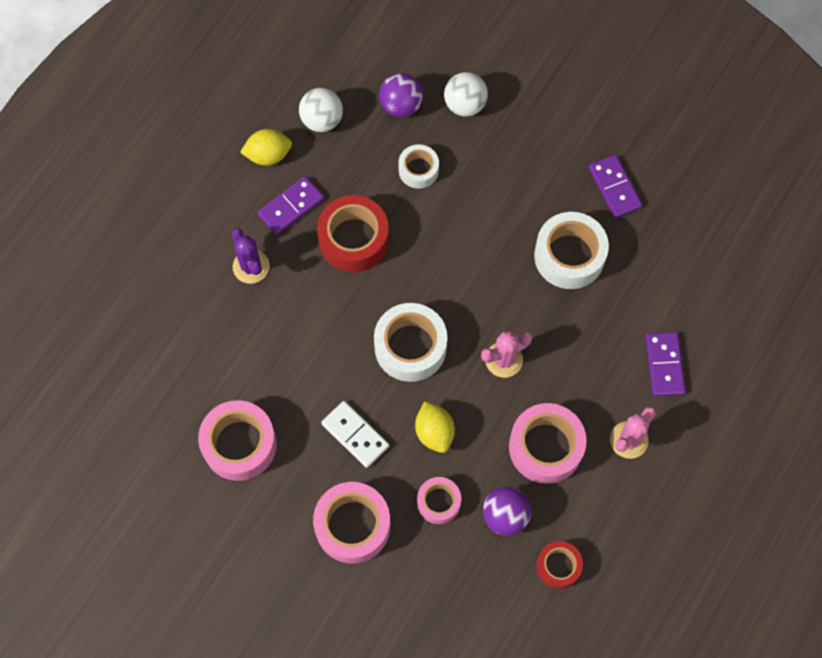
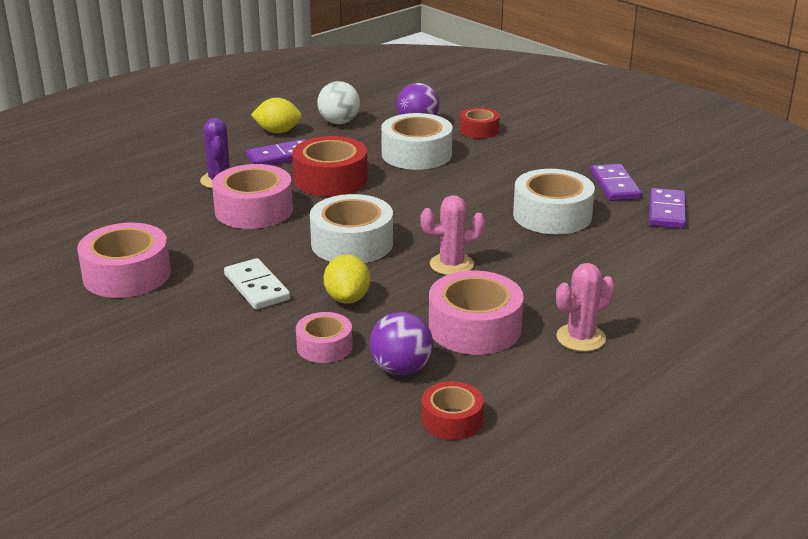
camera: 15 degrees right, 40 degrees down
pink tape [313,482,390,563] -> pink tape moved to [212,164,293,229]
white tape [398,144,439,189] -> white tape [381,113,453,170], size x1.71
white ball [444,72,488,117] -> red tape [460,107,500,138]
purple domino [645,332,686,396] -> purple domino moved to [649,188,686,229]

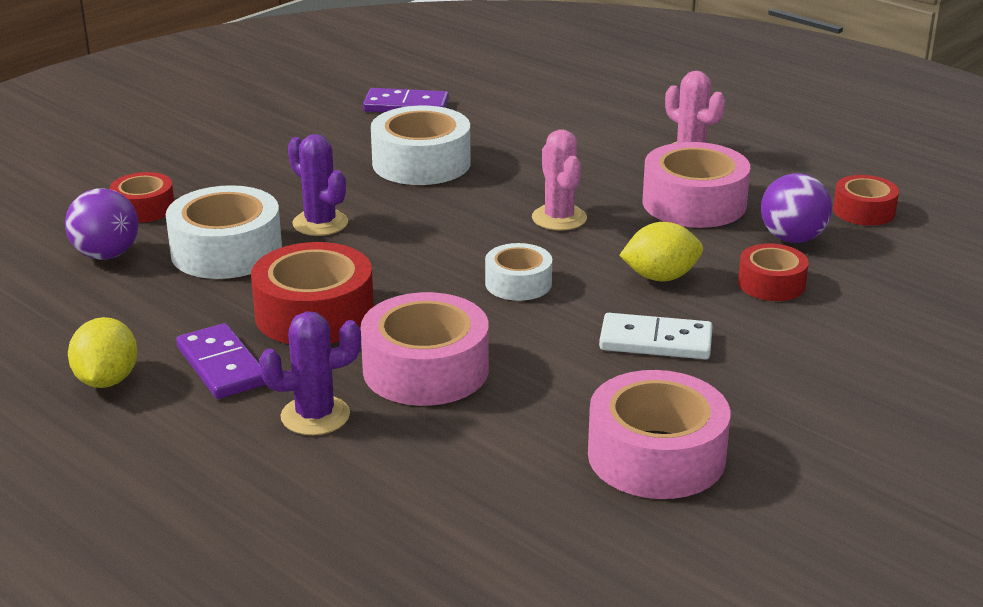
camera: 95 degrees left, 0 degrees up
white domino [224,258,290,309] -> white domino turned 45 degrees clockwise [599,313,713,359]
pink tape [296,312,352,363] -> red tape [738,243,809,301]
white tape [310,194,393,263] -> white tape [485,243,552,301], size x0.58
white ball [317,81,360,124] -> none
purple domino [591,164,642,201] -> none
none -> purple cactus [288,134,348,236]

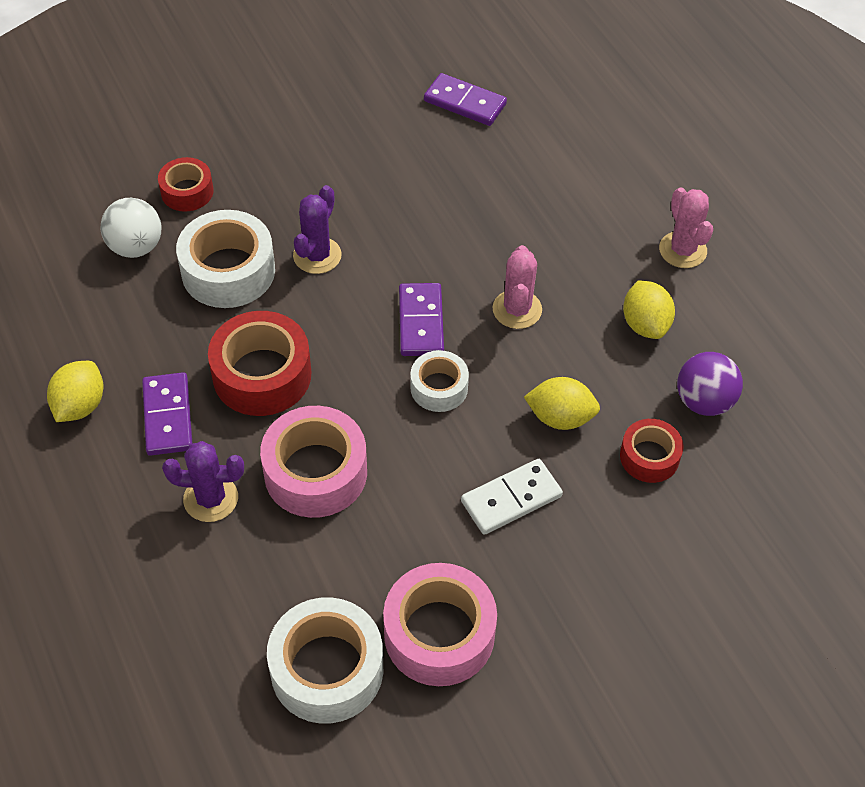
camera: 20 degrees right, 25 degrees up
purple ball [65,188,138,260] -> white ball [101,198,162,258]
purple cactus [288,134,348,236] -> purple cactus turned 45 degrees clockwise [293,185,342,274]
white tape [371,106,470,185] -> white tape moved to [267,597,383,724]
white domino [599,313,713,359] -> white domino turned 60 degrees counterclockwise [461,459,563,535]
pink tape [642,142,750,228] -> yellow lemon [623,280,675,339]
red tape [833,175,899,226] -> none
none -> purple domino [399,283,444,356]

